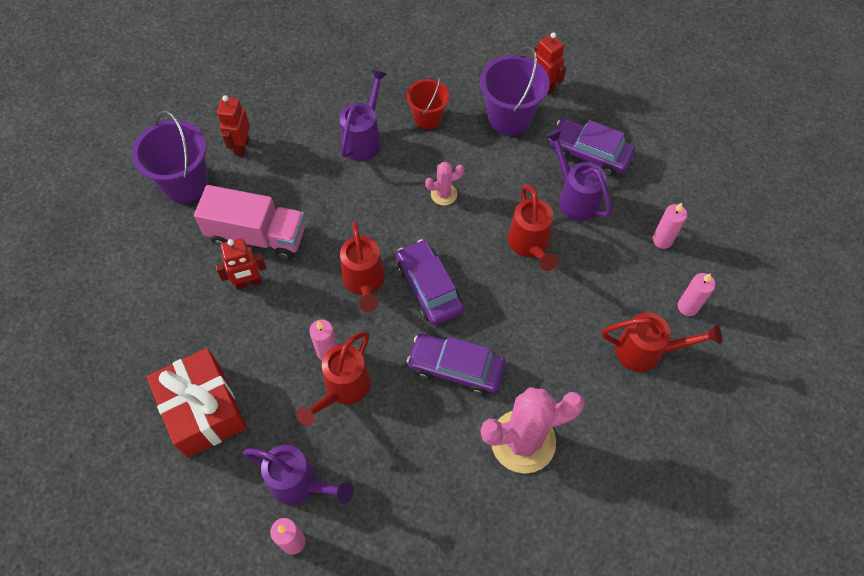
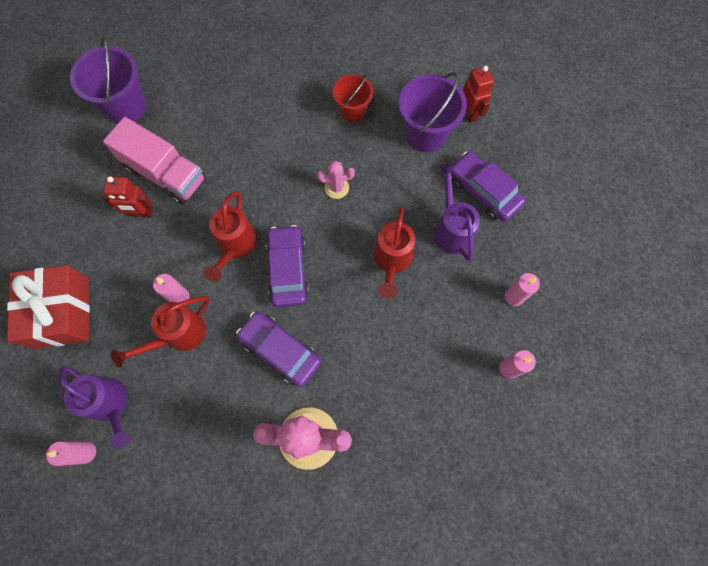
camera: 20 degrees right, 10 degrees up
red robot [217,95,250,156] -> none
purple watering can [340,69,387,161] -> none
red watering can [602,313,722,372] -> none

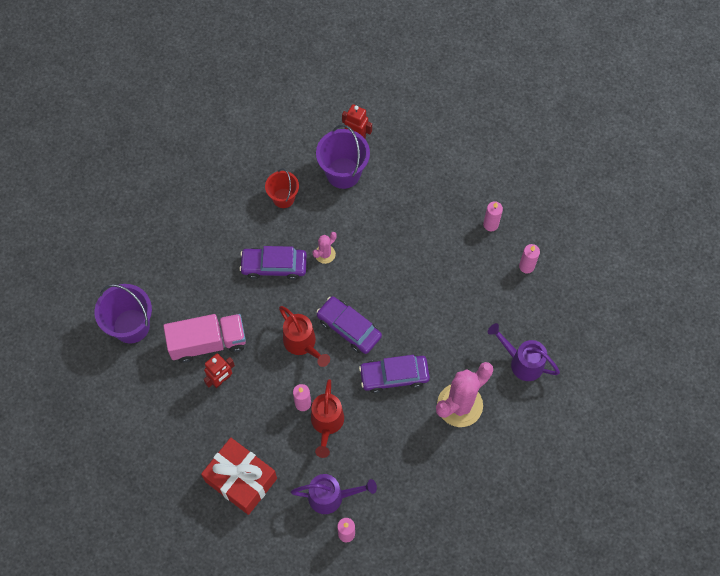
camera: 45 degrees left, 5 degrees down
red watering can [374,207,415,298] -> none
purple watering can [434,163,480,261] -> purple watering can moved to [488,323,560,381]
purple car [451,151,525,222] -> purple car moved to [239,246,307,280]

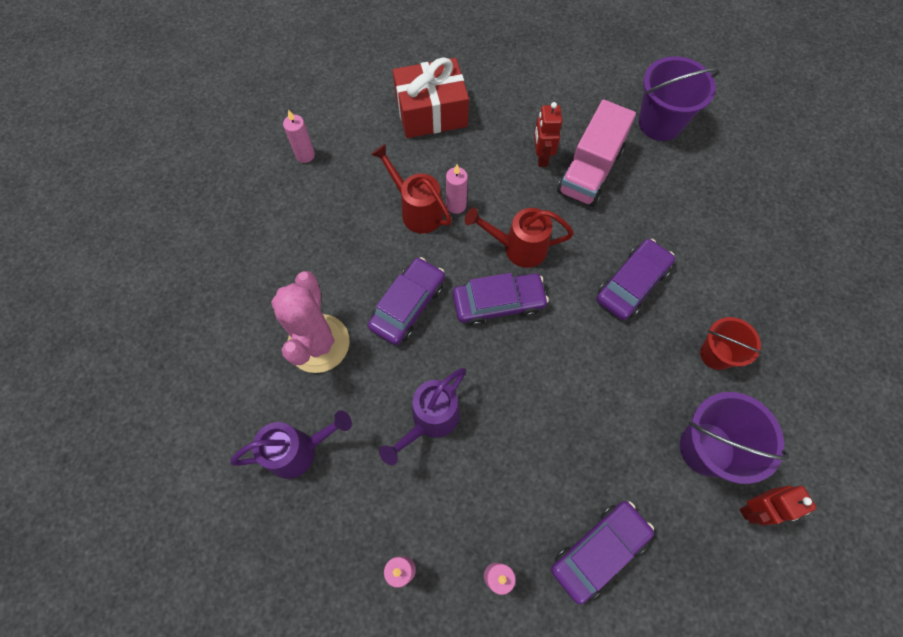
camera: 130 degrees right, 0 degrees up
purple watering can [291,474,377,514] -> purple watering can moved to [379,368,466,465]
pink cactus [313,232,337,264] -> none
none -> purple car [551,501,654,605]

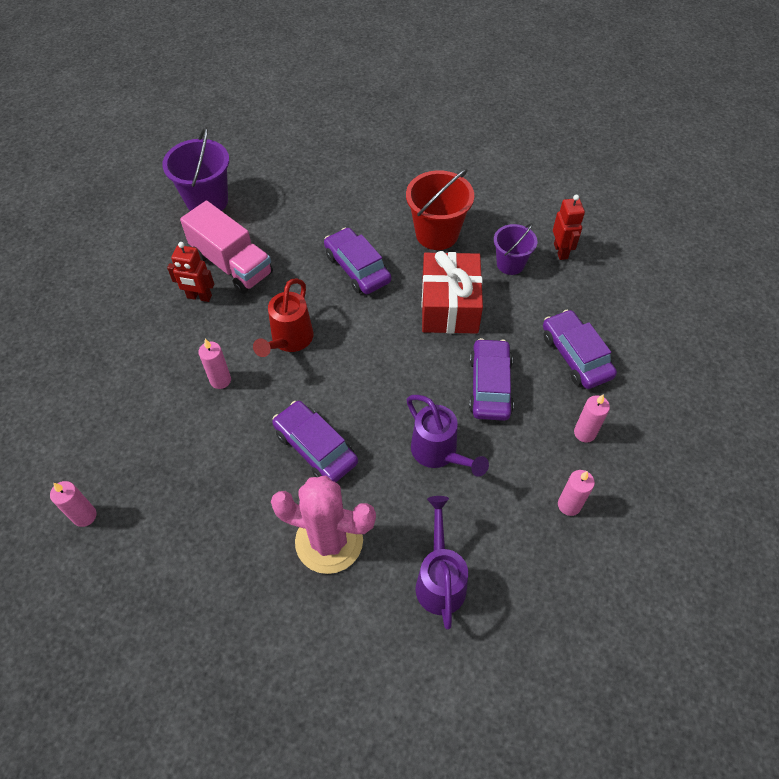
camera: 75 degrees left, 10 degrees down
red watering can [371,144,452,234] -> none
red gift [393,57,469,138] -> red gift moved to [422,251,483,334]
purple car [453,273,549,326] -> purple car moved to [469,338,514,421]
purple bucket [680,392,789,484] -> purple bucket [494,223,537,275], size x0.63
red bucket [700,317,762,370] -> red bucket [406,169,474,250], size x1.58

